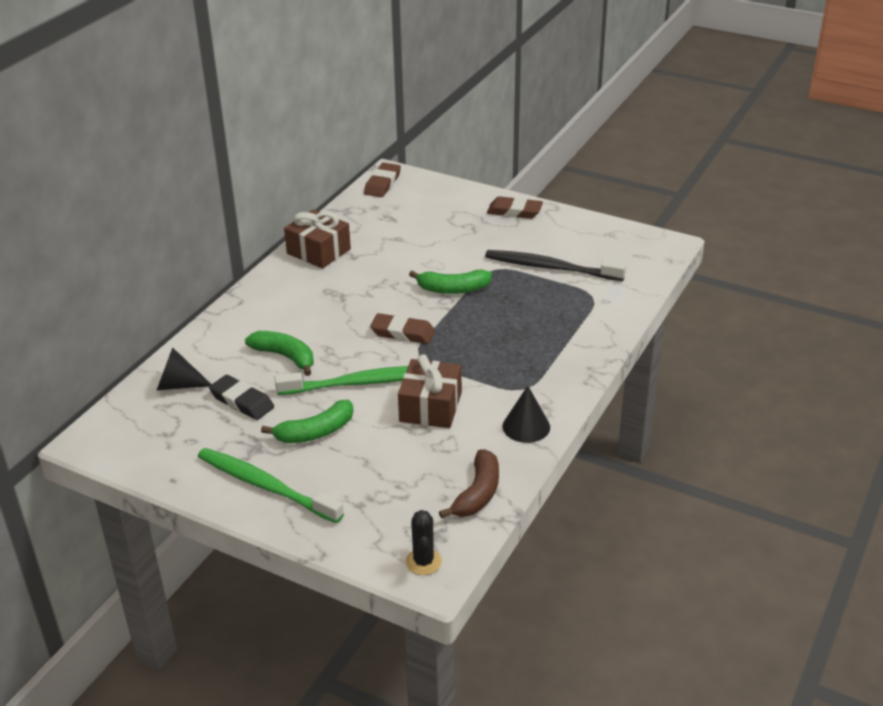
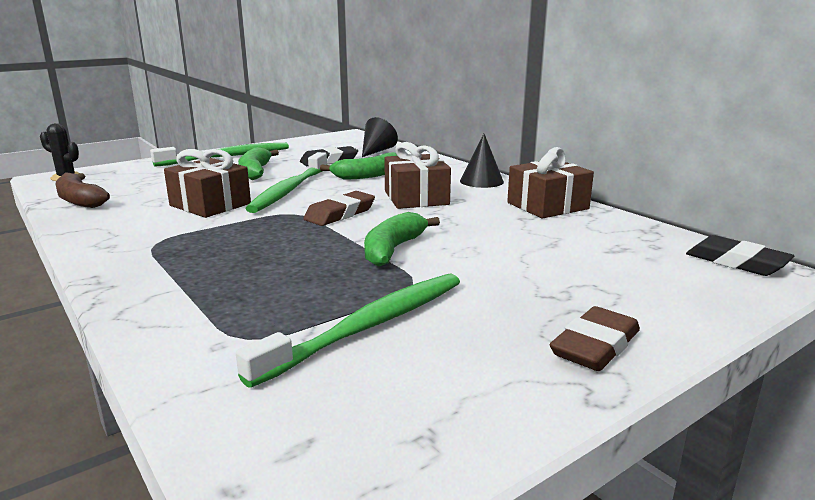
camera: 115 degrees right, 15 degrees down
brown eraser [364,163,401,197] -> black eraser [686,235,795,276]
black toothbrush [485,250,626,281] -> green toothbrush [236,274,460,388]
black cone [503,386,550,443] -> black cone moved to [460,134,504,188]
none -> brown gift [384,142,451,209]

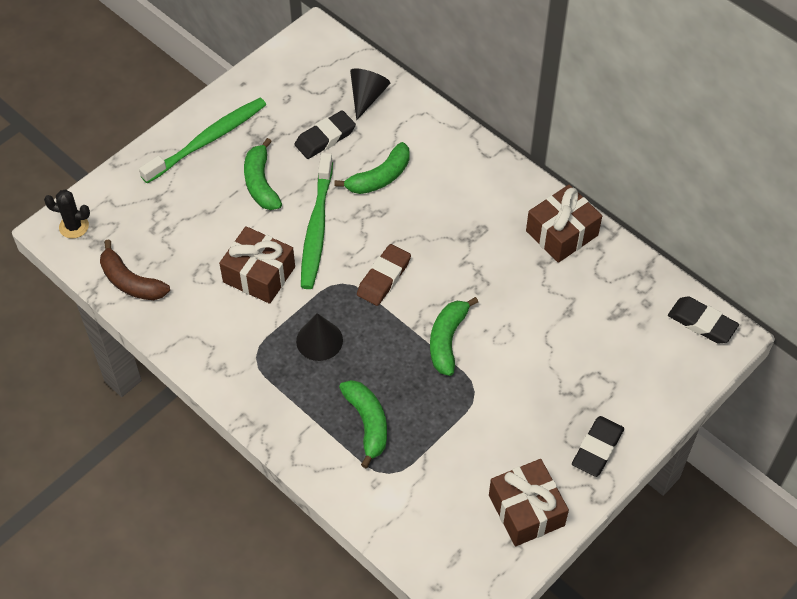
camera: 10 degrees left, 35 degrees up
green toothbrush [236,274,460,388] -> none
brown gift [384,142,451,209] -> brown gift moved to [489,459,569,546]
black cone [460,134,504,188] -> black cone moved to [296,313,343,361]
brown eraser [550,306,640,371] -> black eraser [572,416,624,477]
none -> green banana [339,380,387,468]

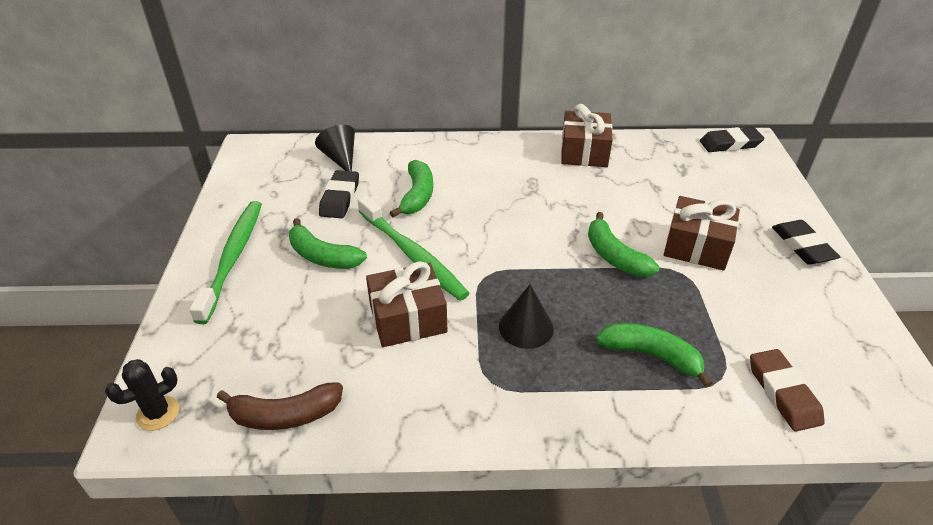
camera: 45 degrees left, 15 degrees down
brown eraser [357,244,411,306] -> brown eraser moved to [750,349,825,432]
brown gift [489,459,569,546] -> brown gift moved to [663,196,740,270]

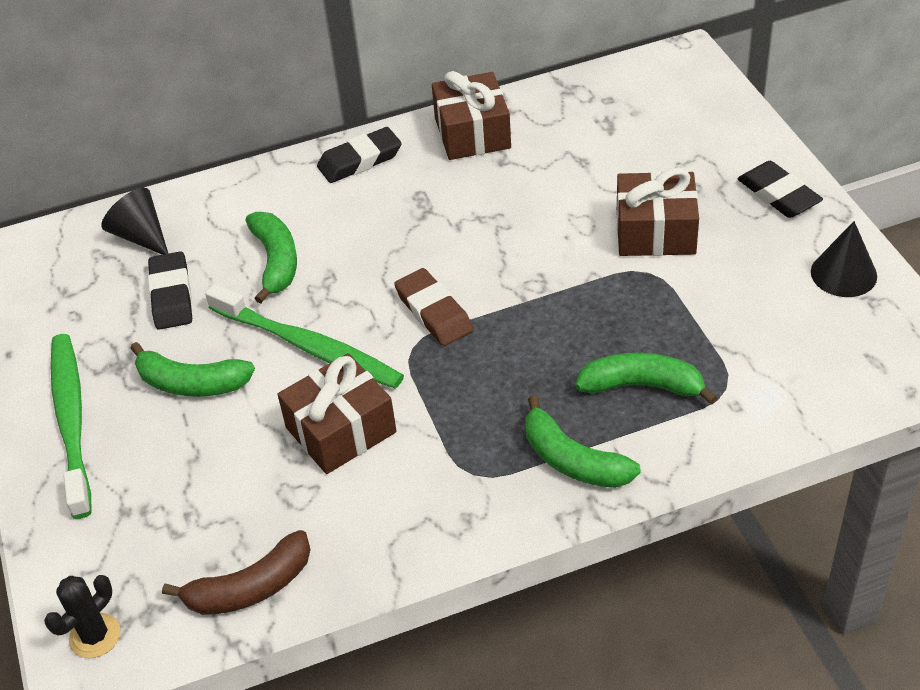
camera: 15 degrees left, 5 degrees up
black cone [499,284,554,349] -> black cone moved to [811,221,877,297]
green banana [588,212,659,277] -> green banana moved to [525,395,641,488]
black eraser [700,127,765,152] -> black eraser moved to [317,127,402,183]
brown eraser [750,349,825,432] -> brown eraser moved to [394,268,473,346]

